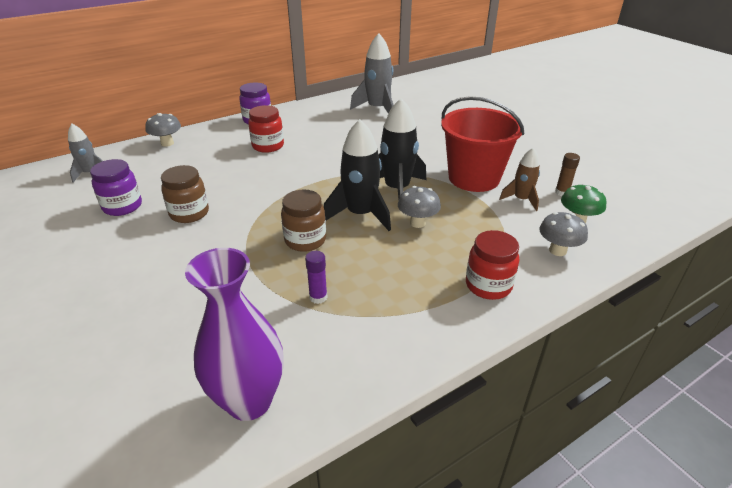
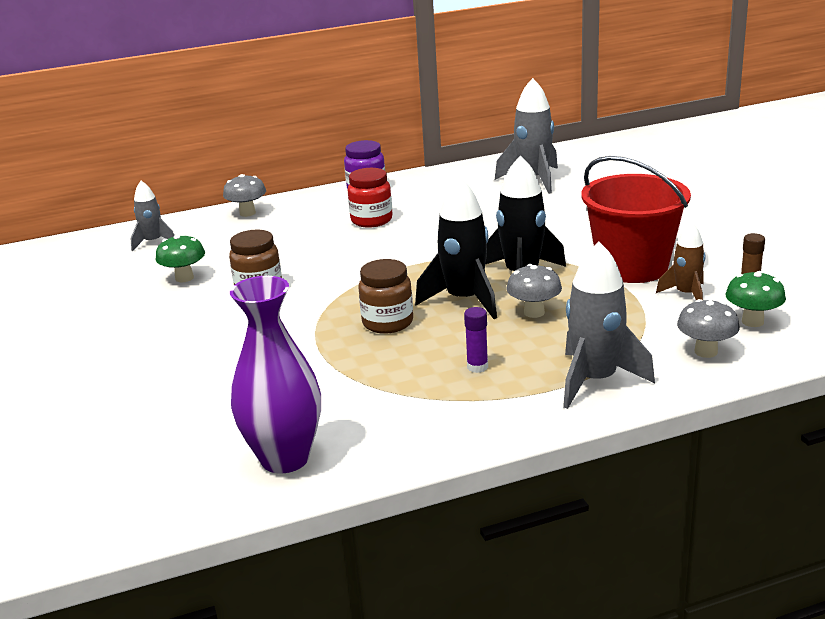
camera: 15 degrees right, 10 degrees down
purple jar [90,159,142,216] -> green mushroom [156,234,205,282]
purple glue stick [305,251,327,304] -> purple glue stick moved to [464,307,488,373]
red jar [466,230,519,300] -> grey rocket [563,242,655,409]

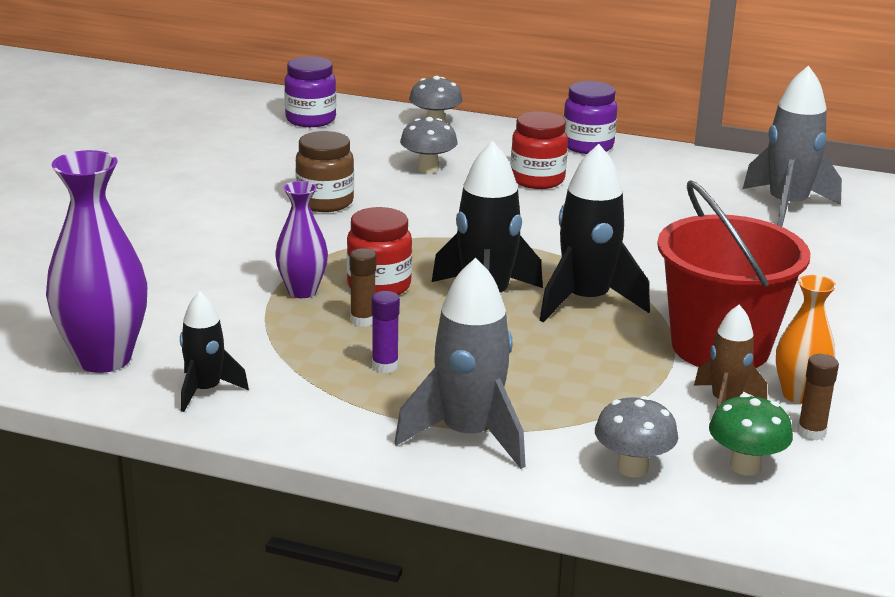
camera: 35 degrees right, 0 degrees up
grey rocket [130,181,174,251] -> purple jar [284,56,336,127]
green mushroom [156,234,205,282] -> none
brown jar [359,259,413,334] -> red jar [347,207,412,295]
grey mushroom [507,264,562,318] -> grey mushroom moved to [400,117,458,173]
none -> black rocket [180,291,249,412]
none -> purple vase [275,181,328,298]
none -> brown glue stick [350,248,376,327]
none -> orange vase [776,275,836,404]

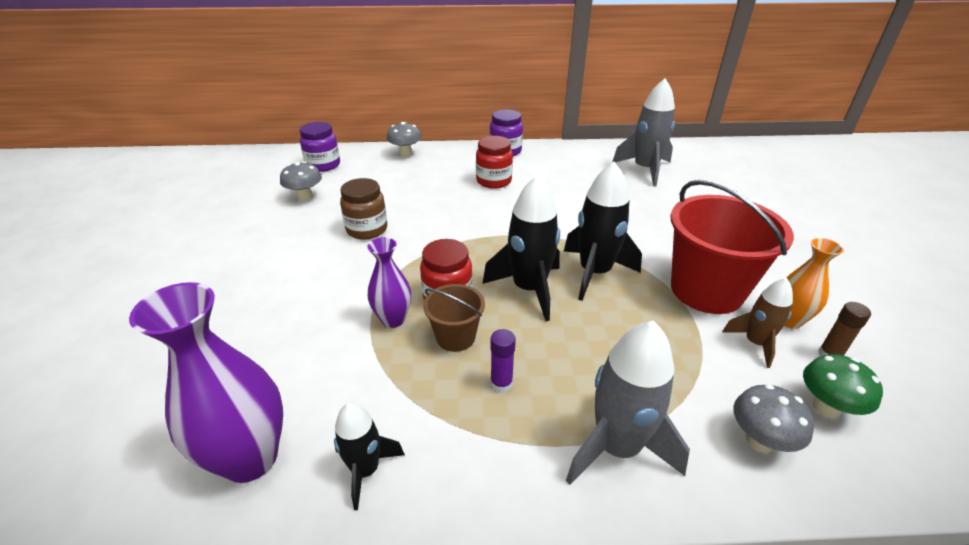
camera: 20 degrees left, 10 degrees up
brown glue stick [350,248,376,327] -> brown bucket [423,284,485,352]
grey mushroom [400,117,458,173] -> grey mushroom moved to [280,161,322,201]

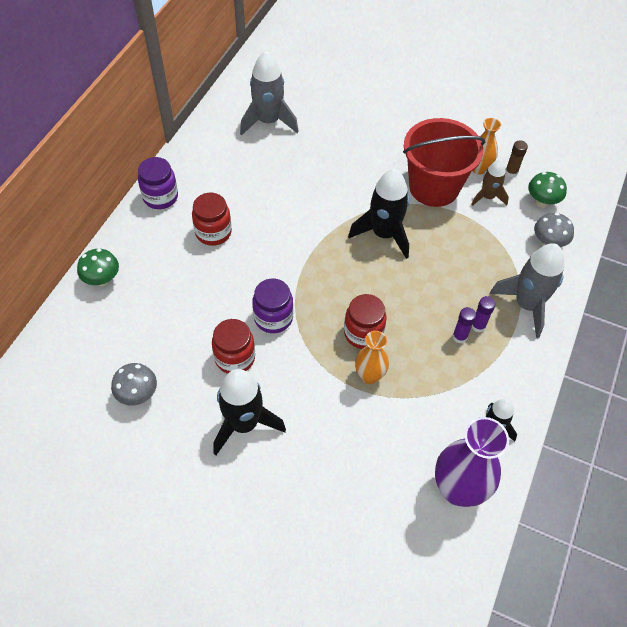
camera: 65 degrees left, 20 degrees up
purple jar [299,122,340,172] -> purple jar moved to [252,278,293,333]
brown jar [340,178,387,239] -> red jar [212,319,255,374]
purple vase [367,237,411,328] -> orange vase [355,331,389,384]
grey mushroom [387,122,422,157] -> green mushroom [77,249,119,286]
brown bucket [423,284,485,352] -> none
black rocket [482,175,560,321] -> black rocket moved to [213,369,286,455]
none -> purple glue stick [472,296,496,332]

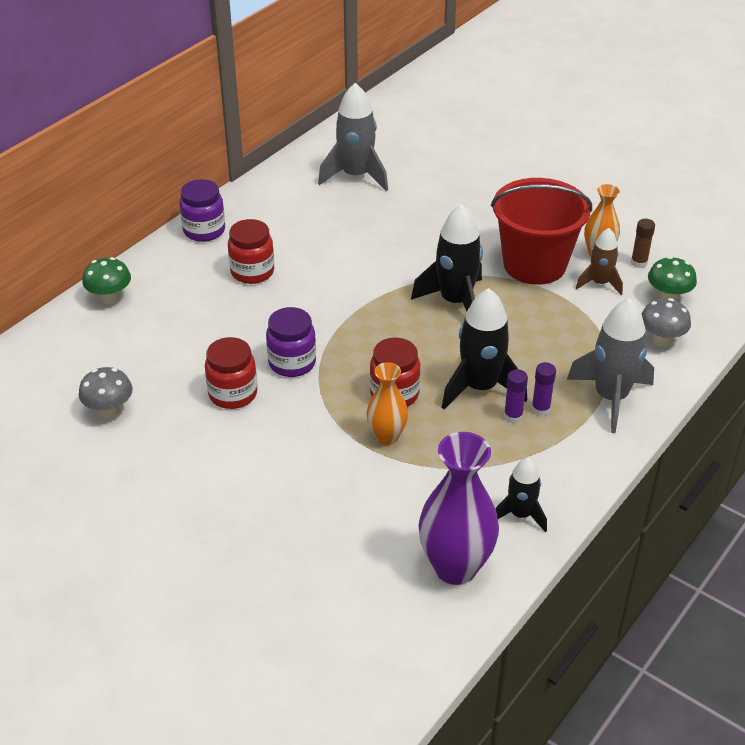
camera: 15 degrees right, 15 degrees down
black rocket [213,369,286,455] -> black rocket moved to [442,288,527,409]

